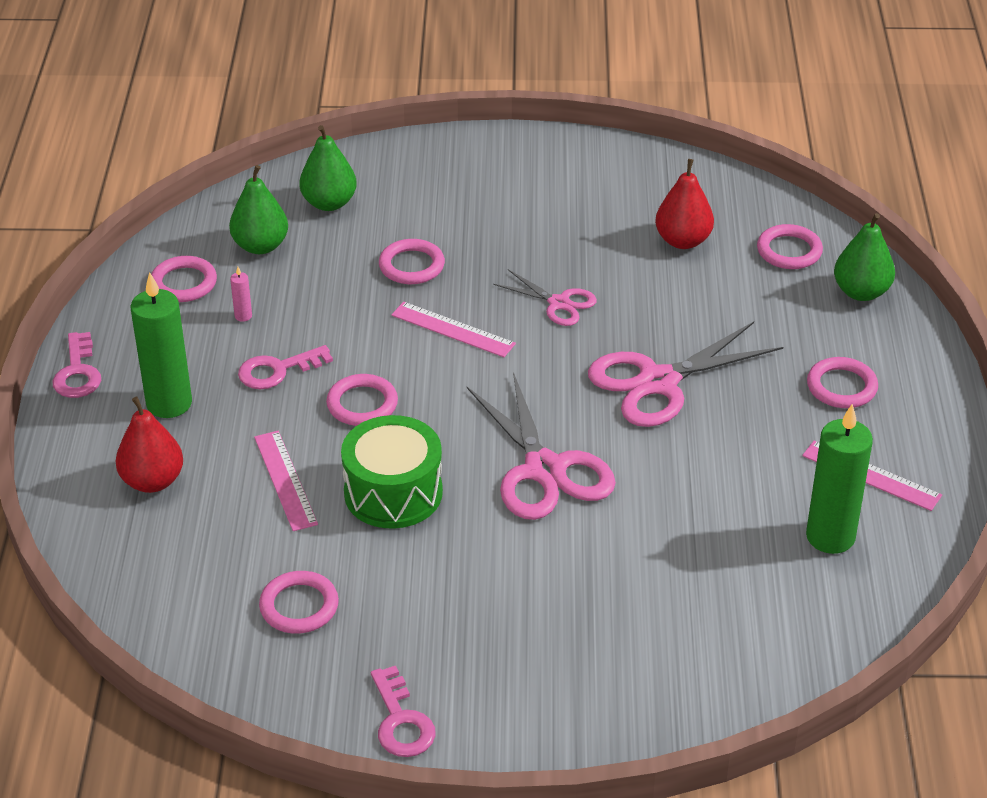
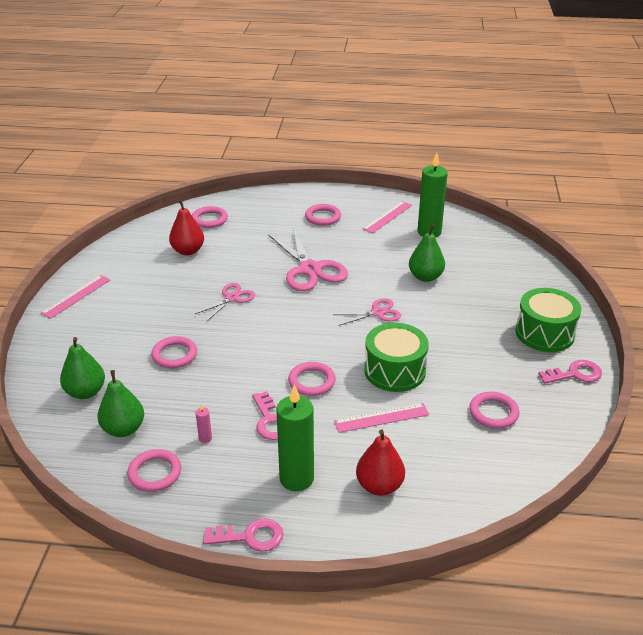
camera: 85 degrees left, 5 degrees down
pink ruler [391,302,516,357] -> pink ruler moved to [40,275,110,319]
pink scissors [467,372,616,520] -> pink scissors [334,298,401,326], size x0.55
green pear [834,213,895,301] -> green pear moved to [409,225,445,282]
none -> green drum [515,288,581,352]

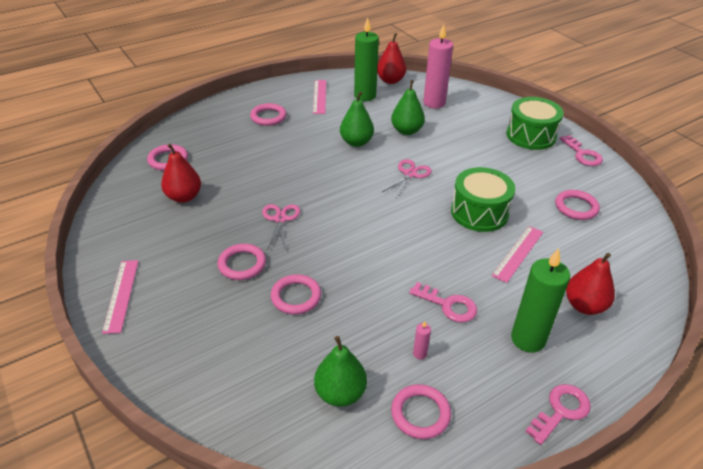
camera: 40 degrees left, 5 degrees up
green pear [60,337,105,399] -> green pear moved to [340,91,374,147]
pink scissors [268,228,348,291] -> none
pink ring [288,362,336,396] -> pink ring moved to [218,244,266,280]
pink key [538,360,602,384] -> pink key turned 120 degrees clockwise [560,135,603,166]
none -> red pear [377,33,406,84]
none -> pink candle [423,24,453,109]

